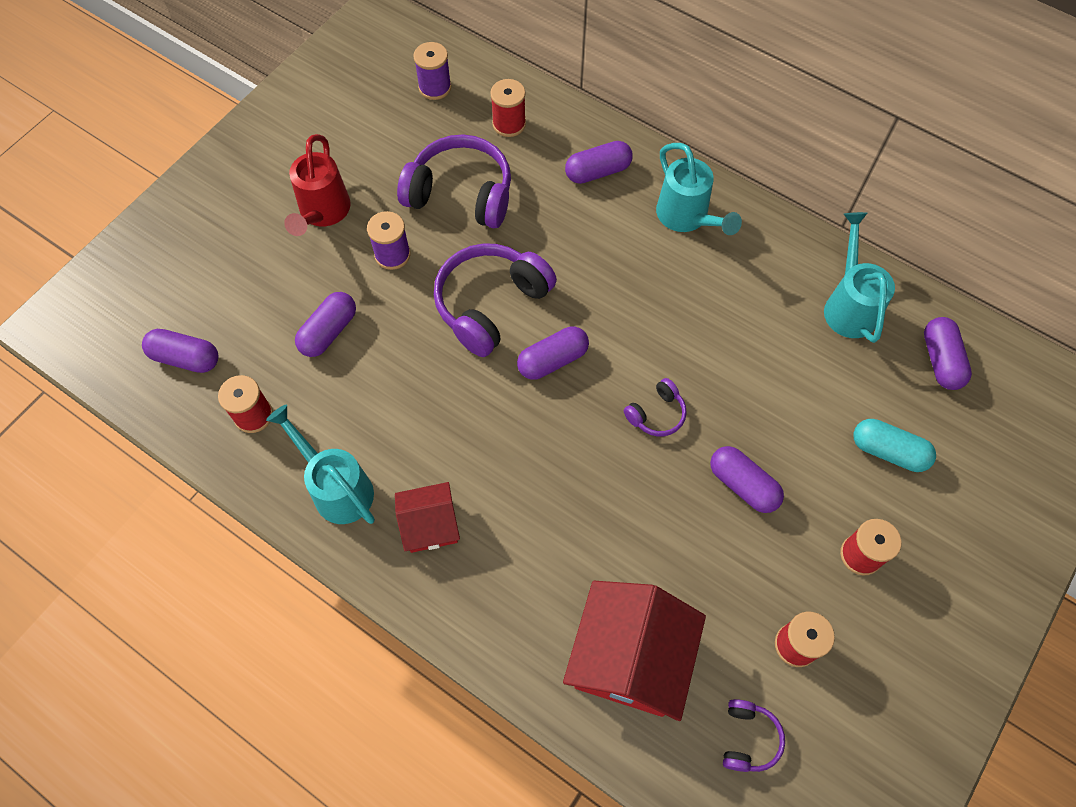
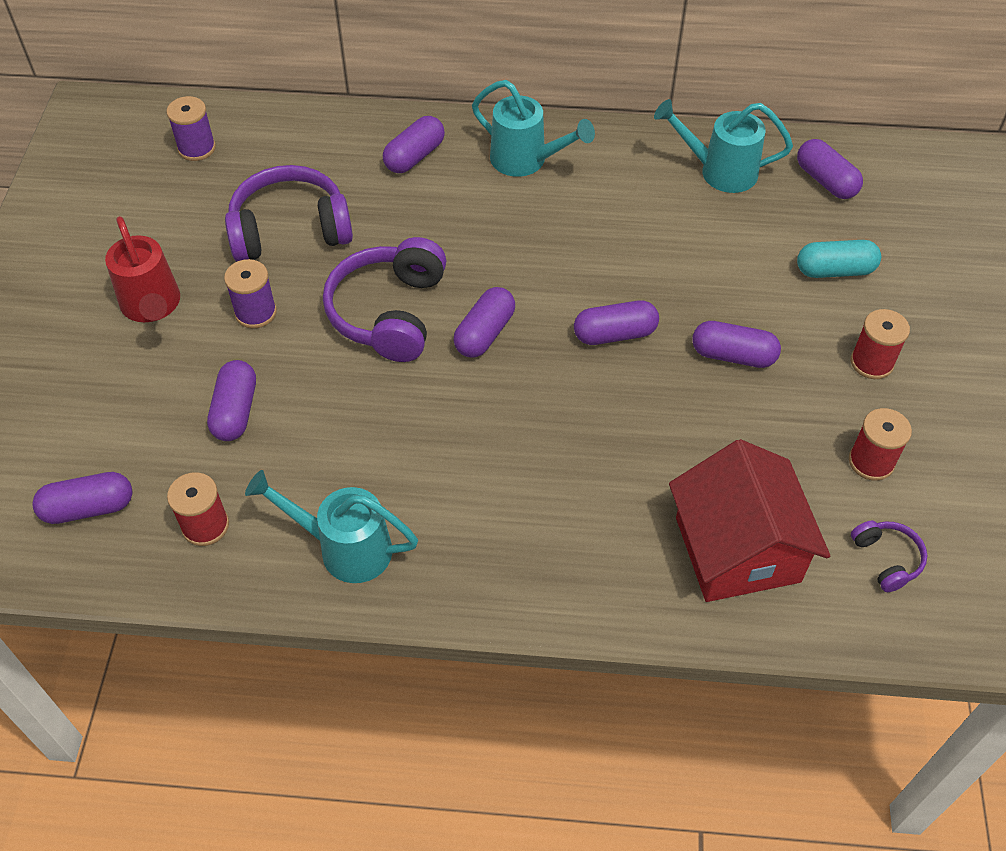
camera: 30 degrees left, 10 degrees down
red house [395,482,460,553] -> none
red spool [490,79,526,137] -> none
purple headphones [624,378,687,437] -> purple capsule [574,300,659,345]
turquoise watering can [824,212,895,343] -> turquoise watering can turned 45 degrees counterclockwise [654,99,793,193]

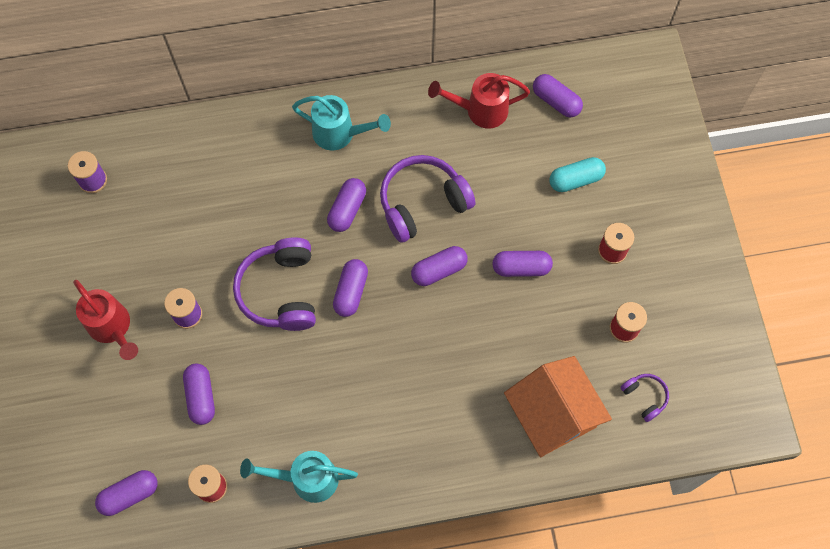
camera: 15 degrees left, 15 degrees up
purple headphones [225,165,353,262] -> purple headphones moved to [380,155,475,243]
purple capsule [383,116,445,173] -> purple capsule moved to [327,178,366,232]
turquoise watering can [654,99,793,193] -> red watering can [428,73,530,128]
red house [669,439,830,602] -> orange house [504,356,612,457]

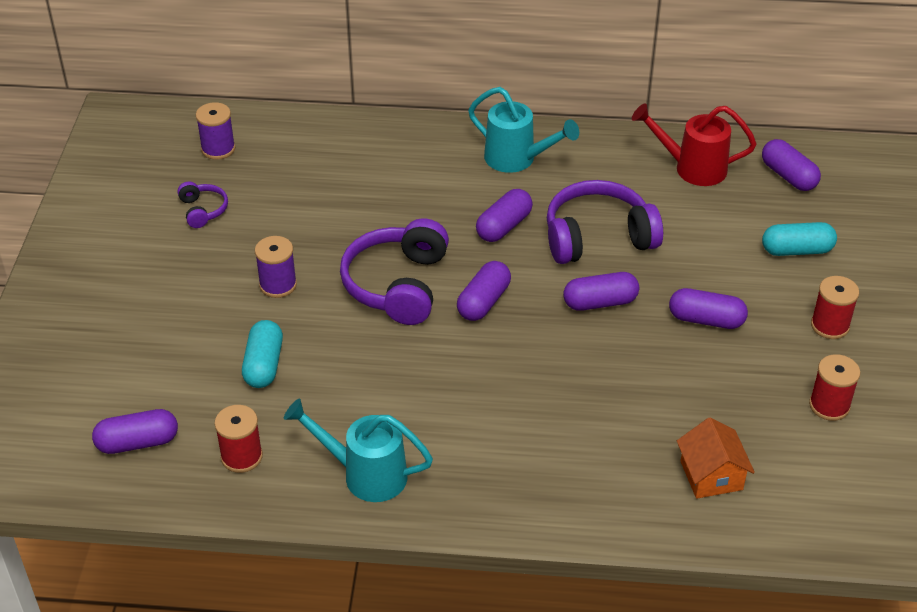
camera: 15 degrees right, 25 degrees down
red watering can [73,280,138,360] -> none
purple capsule [183,363,215,425] -> turquoise capsule [242,320,283,388]
orange house [504,356,612,457] -> orange house [677,417,755,499], size x0.56
purple headphones [620,374,669,422] -> purple headphones moved to [177,182,228,228]

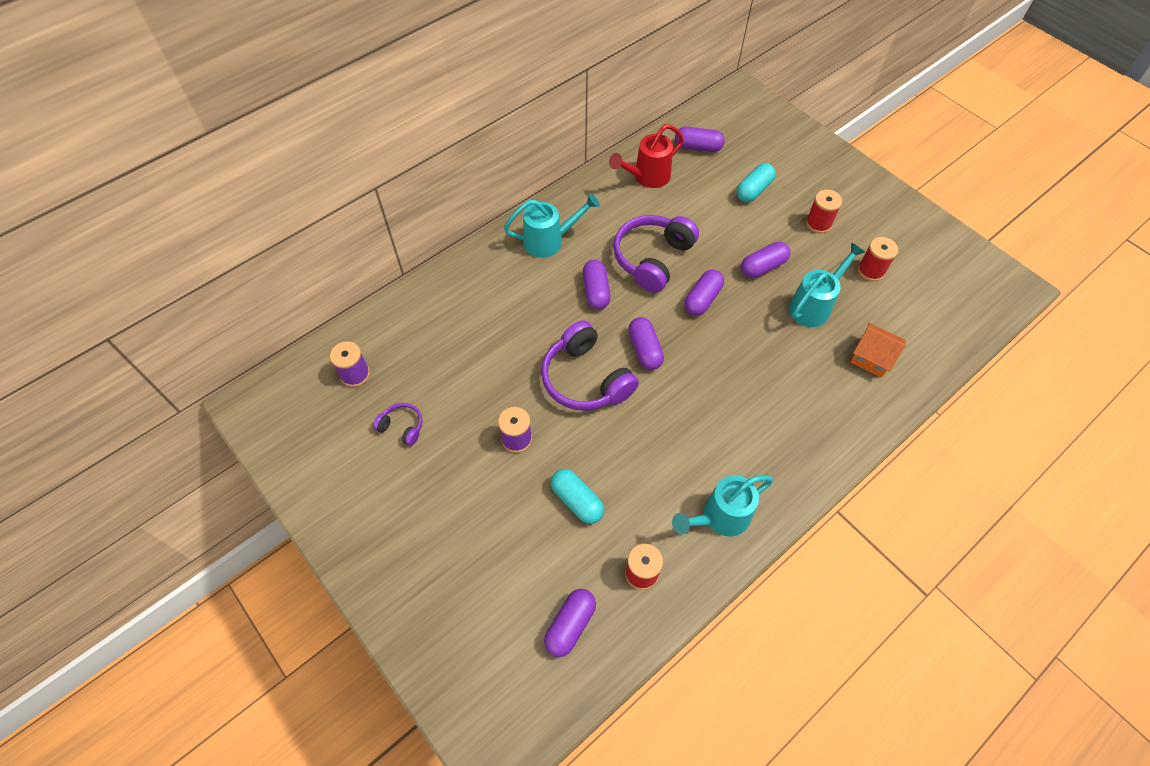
camera: 45 degrees left, 15 degrees up
none -> turquoise watering can [789,242,865,327]

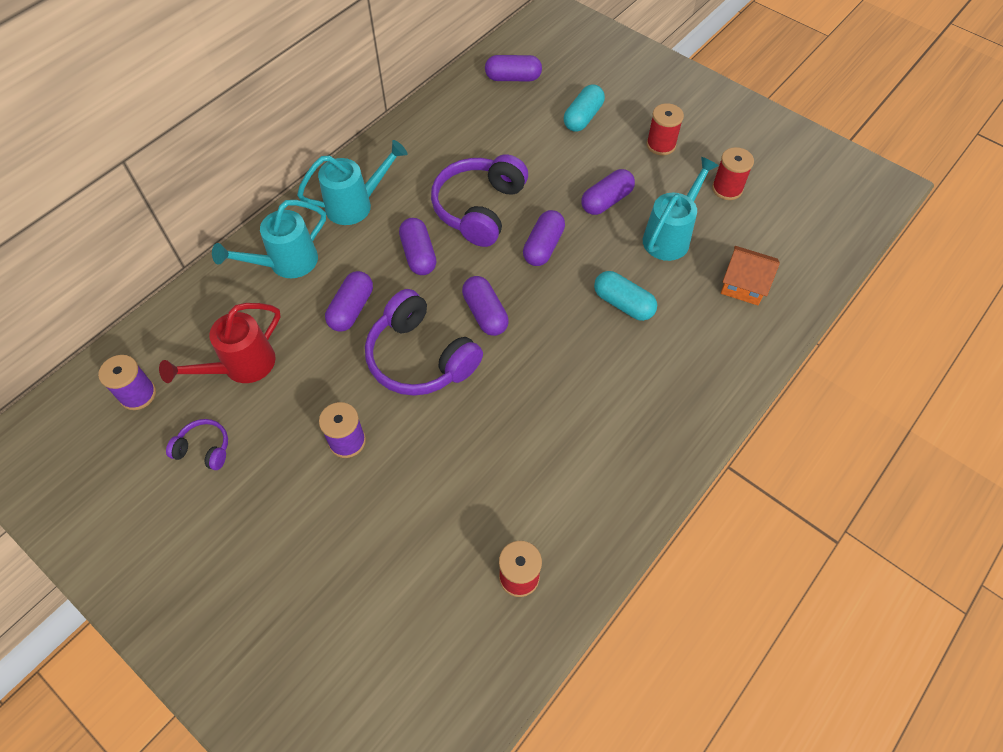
camera: 10 degrees left, 0 degrees up
purple capsule [544,589,596,657] -> purple capsule moved to [325,271,373,332]
turquoise capsule [551,469,604,524] -> turquoise capsule moved to [594,271,657,321]
red watering can [609,124,684,188] -> red watering can moved to [159,303,281,383]
turquoise watering can [672,475,773,537] -> turquoise watering can moved to [212,200,326,278]

